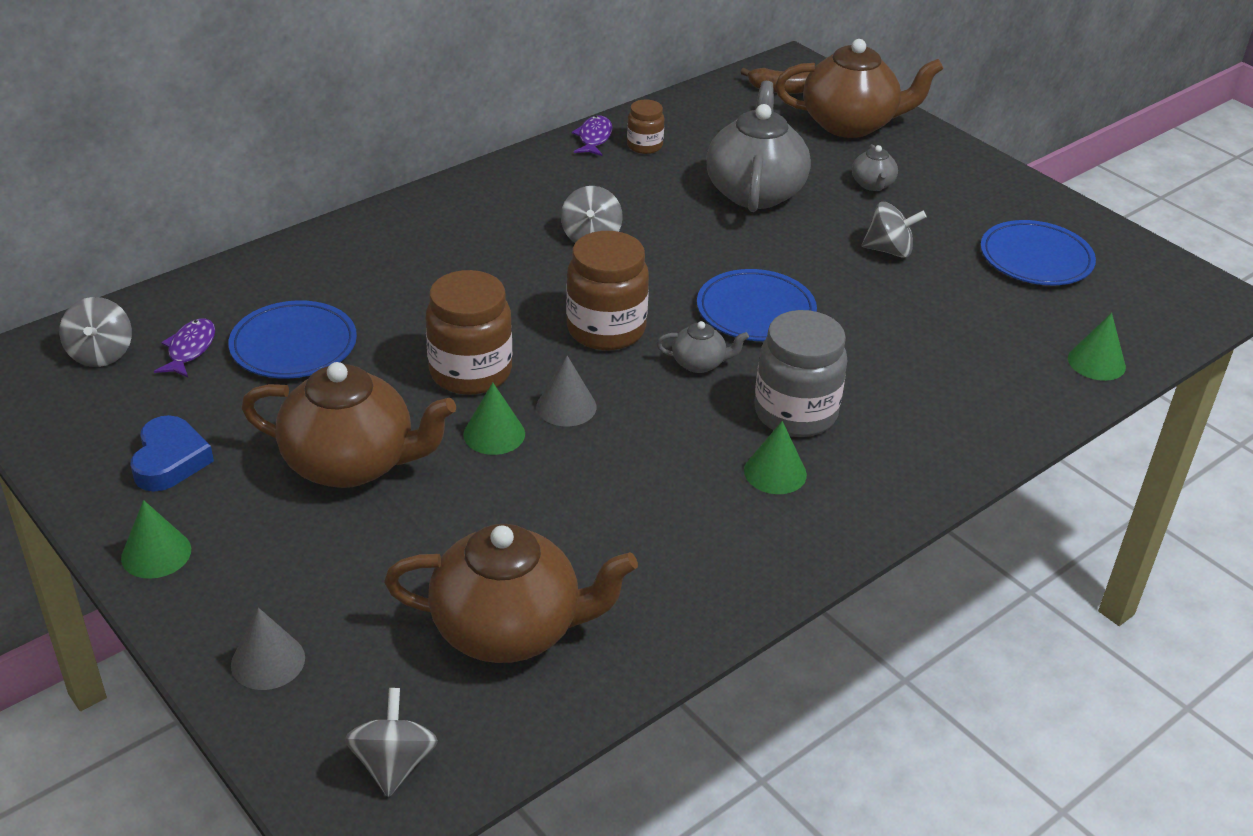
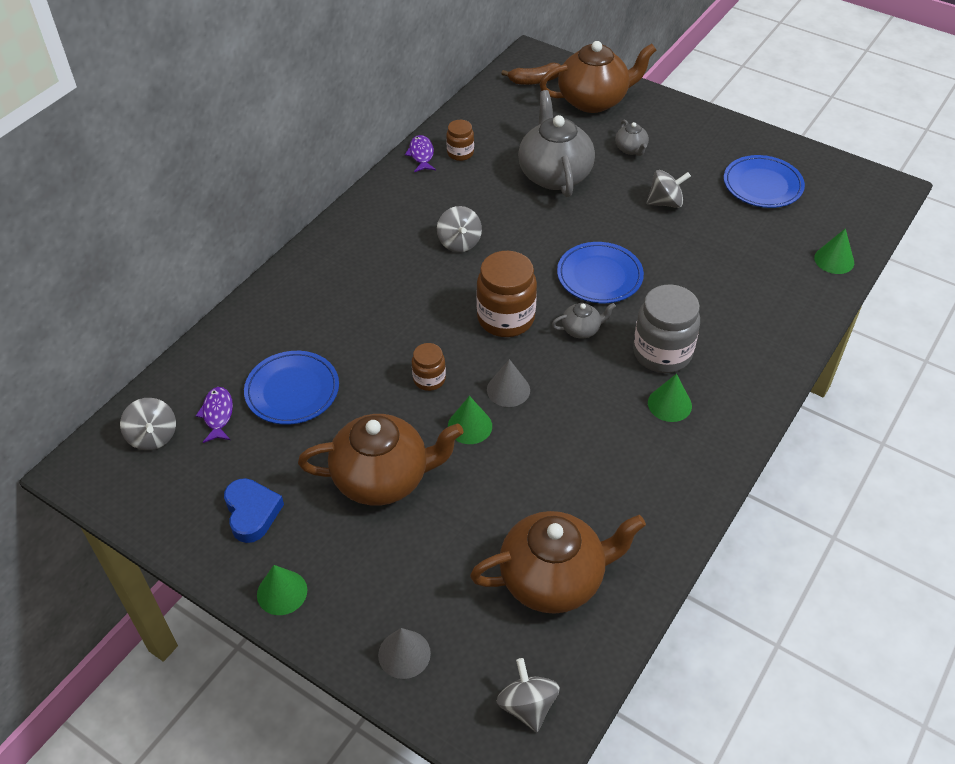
camera: 15 degrees left, 10 degrees up
brown jar [426,270,512,395] -> brown jar [412,343,446,391], size x0.54

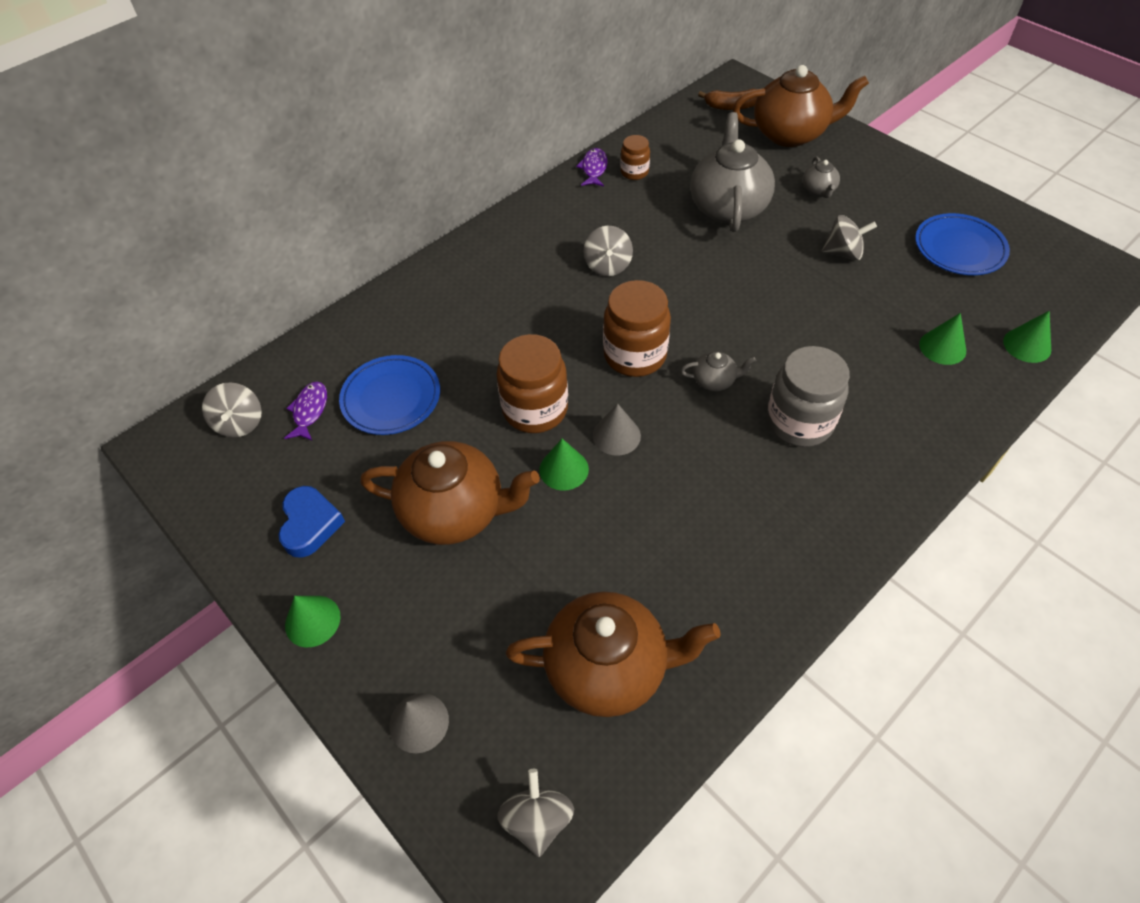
camera: 15 degrees right, 5 degrees up
brown jar [412,343,446,391] -> brown jar [497,334,568,433], size x1.85
blue plate [557,242,644,303] -> none
green cone [648,374,692,422] -> green cone moved to [919,313,966,365]

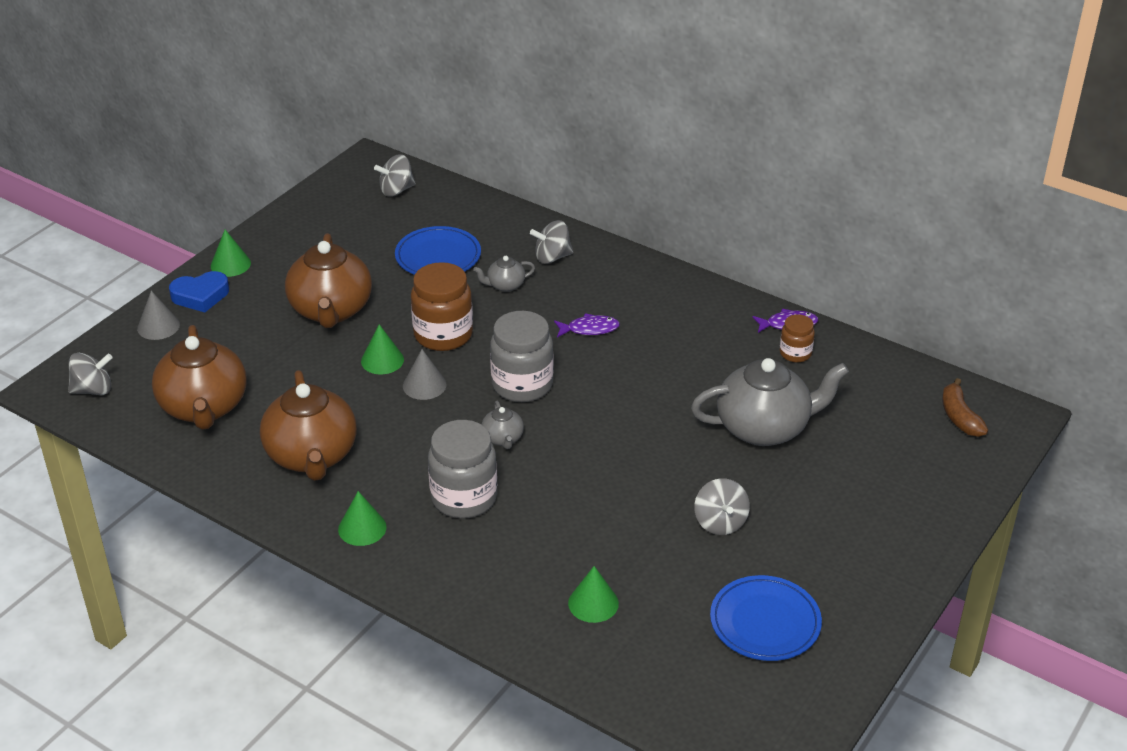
camera: 75 degrees right, 15 degrees down
blue heart [278,486,345,558] -> blue heart moved to [169,271,229,313]
purple fish [284,382,327,441] -> purple fish moved to [554,313,620,337]
grey spinning top [584,226,633,276] -> grey spinning top moved to [530,220,573,264]
brown jar [603,280,671,377] -> grey jar [490,311,554,402]
brown teapot [733,65,869,147] -> brown teapot moved to [260,370,357,481]
grey teapot [802,156,840,198] -> grey teapot moved to [473,256,535,292]
green cone [1003,311,1051,363] -> green cone moved to [338,491,387,546]

